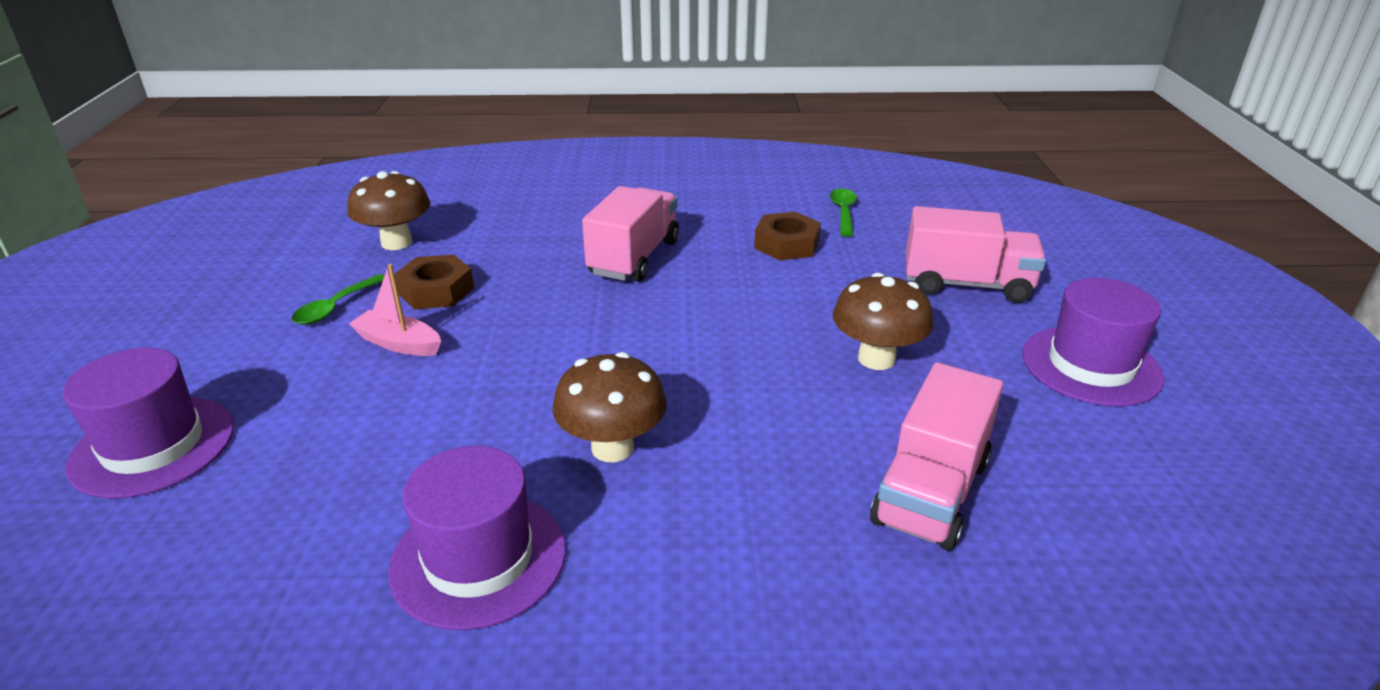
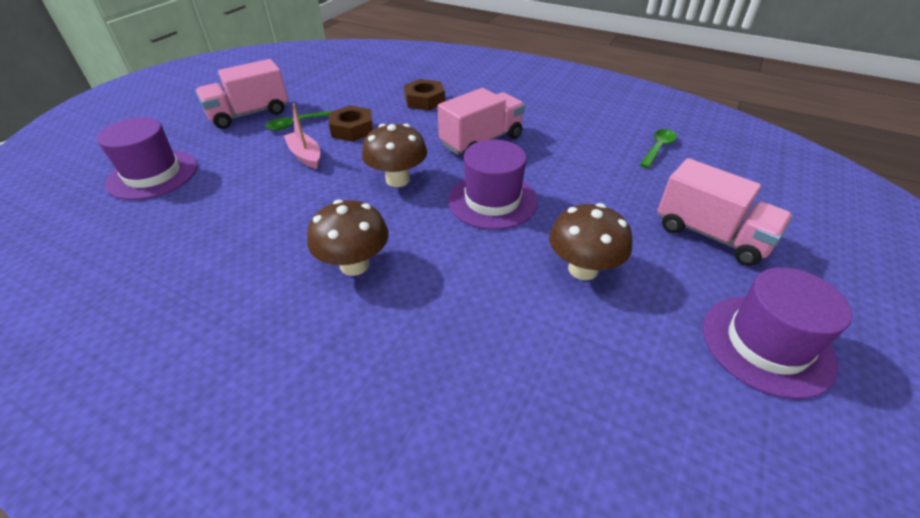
camera: 30 degrees right, 10 degrees up
brown mushroom [347,171,430,250] -> brown mushroom moved to [362,124,427,187]
purple hat [388,446,566,630] -> purple hat moved to [448,139,538,230]
brown nut [754,212,821,261] -> brown nut moved to [404,79,445,111]
pink truck [870,363,1003,551] -> pink truck moved to [196,59,288,129]

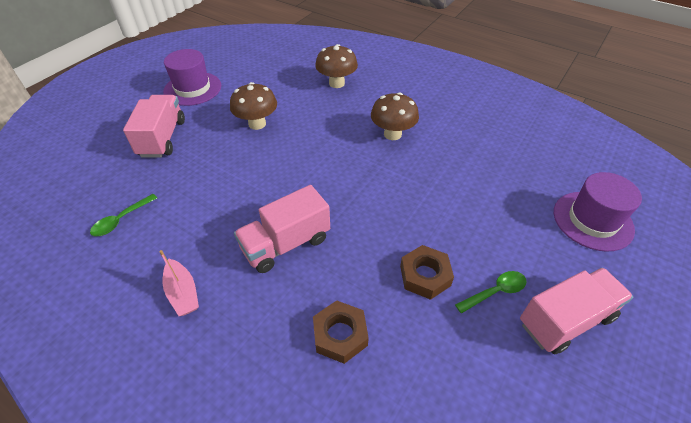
camera: 175 degrees left, 5 degrees up
pink boat [284,104,320,169] -> pink boat moved to [159,250,199,316]
brown mushroom [362,124,427,187] -> brown mushroom moved to [315,44,358,88]
purple hat [448,139,538,230] -> none
pink truck [657,158,793,266] -> pink truck turned 45 degrees clockwise [123,95,185,158]

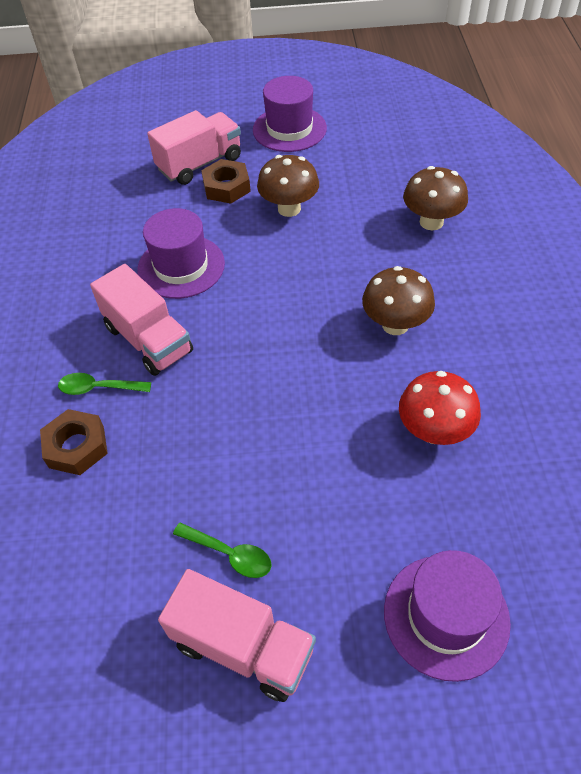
camera: 55 degrees right, 5 degrees up
green spoon [90,194,157,236] -> green spoon moved to [58,373,151,395]
pink boat [159,250,199,316] -> none
pink truck [234,185,330,273] -> pink truck turned 150 degrees counterclockwise [90,264,193,376]
brown nut [400,245,454,300] -> brown nut moved to [201,159,251,203]
none -> purple hat [137,208,225,299]
none -> red mushroom [399,371,481,445]

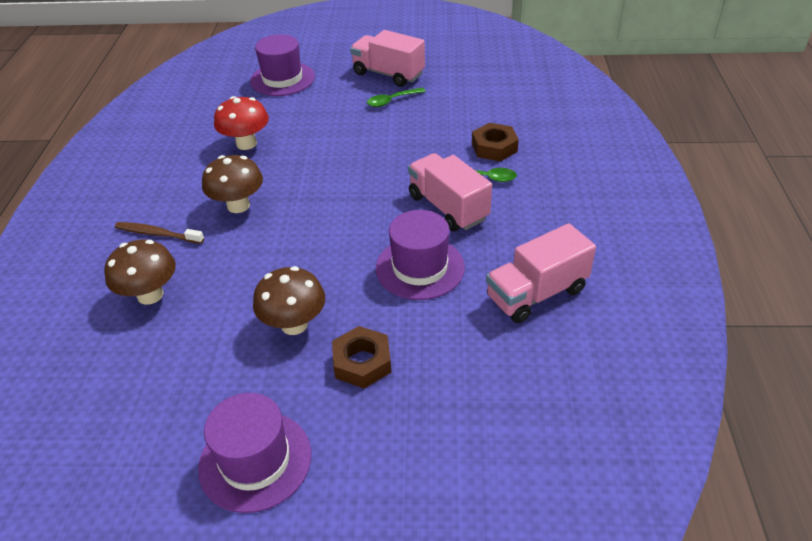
camera: 175 degrees left, 10 degrees down
pink truck [147,110,241,185] -> pink truck moved to [486,223,596,323]
green spoon [173,522,272,578] -> green spoon turned 60 degrees counterclockwise [367,88,426,107]
none -> brown toothbrush [115,222,204,244]

